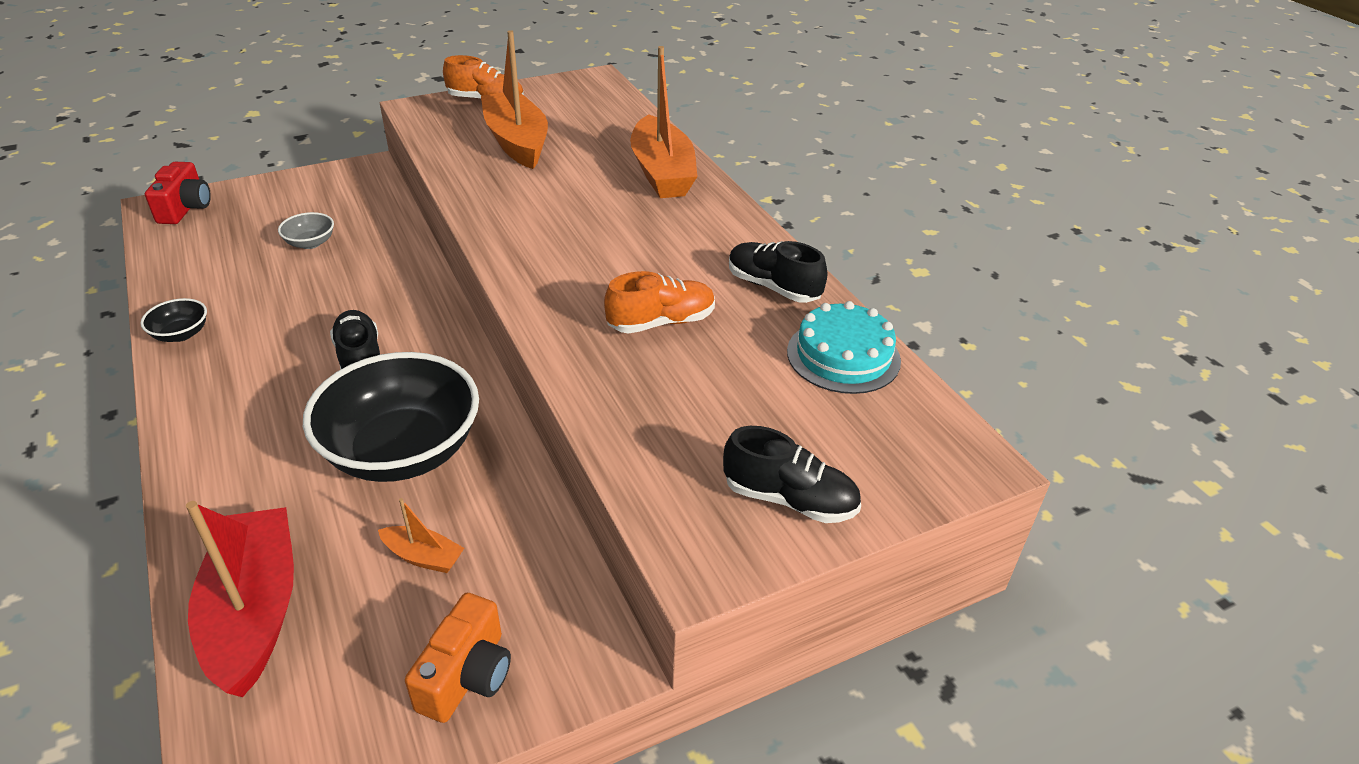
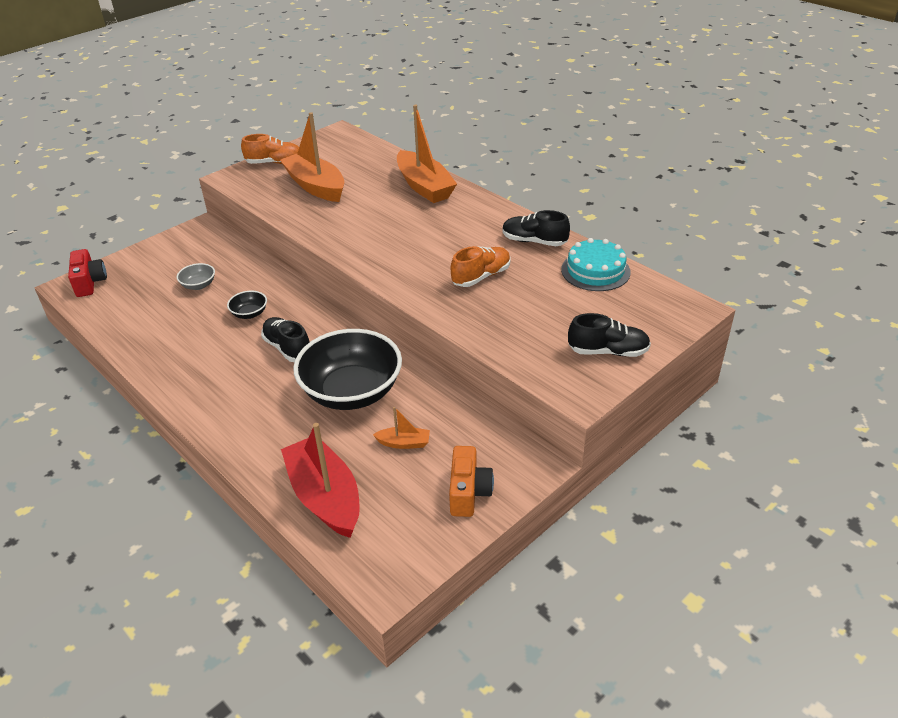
camera: 15 degrees left, 0 degrees up
black bowl [140,298,207,342] -> black bowl moved to [227,291,267,319]

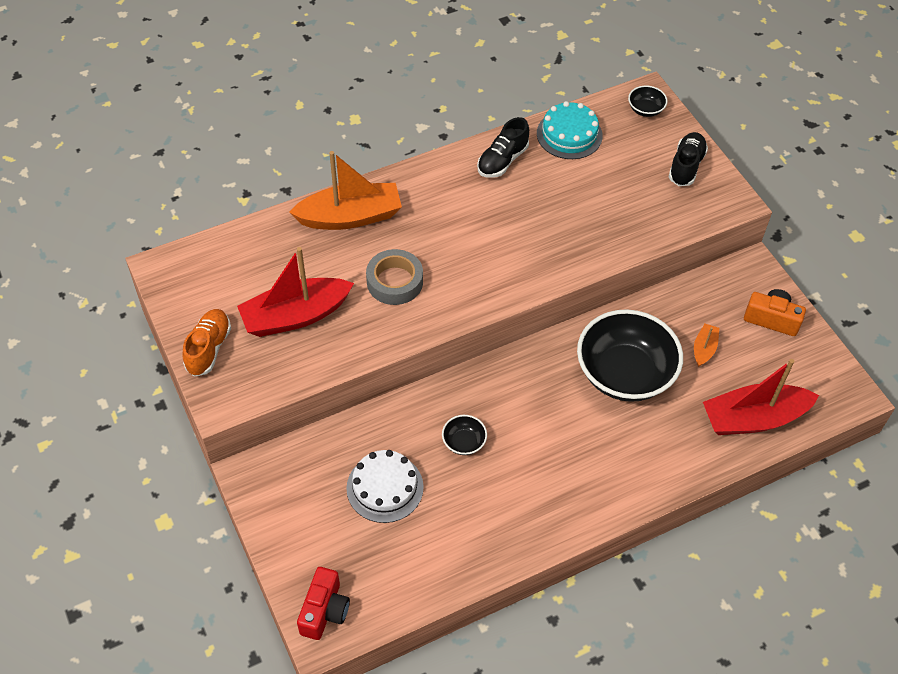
camera: 75 degrees left, 15 degrees up
red camera [68,249,107,297] -> red camera turned 105 degrees clockwise [297,567,350,640]
grey bowl [177,263,215,290] -> white cake [346,450,424,523]
black shoe [261,317,309,362] -> none
orange boat [280,112,344,202] -> red boat [237,247,354,337]
orange shoe [451,246,511,287] -> none
none -> grey tape [366,249,423,305]
none -> black bowl [628,86,668,117]

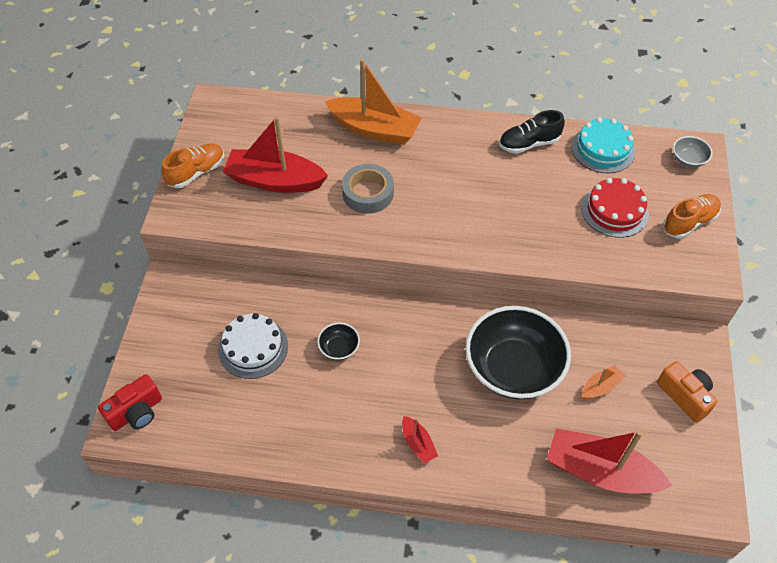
camera: 35 degrees right, 0 degrees up
black bowl [628,86,668,117] -> grey bowl [673,136,712,168]
black shoe [669,132,708,186] -> orange shoe [663,194,721,238]
none -> red boat [402,416,438,463]
none -> red cake [581,178,649,238]

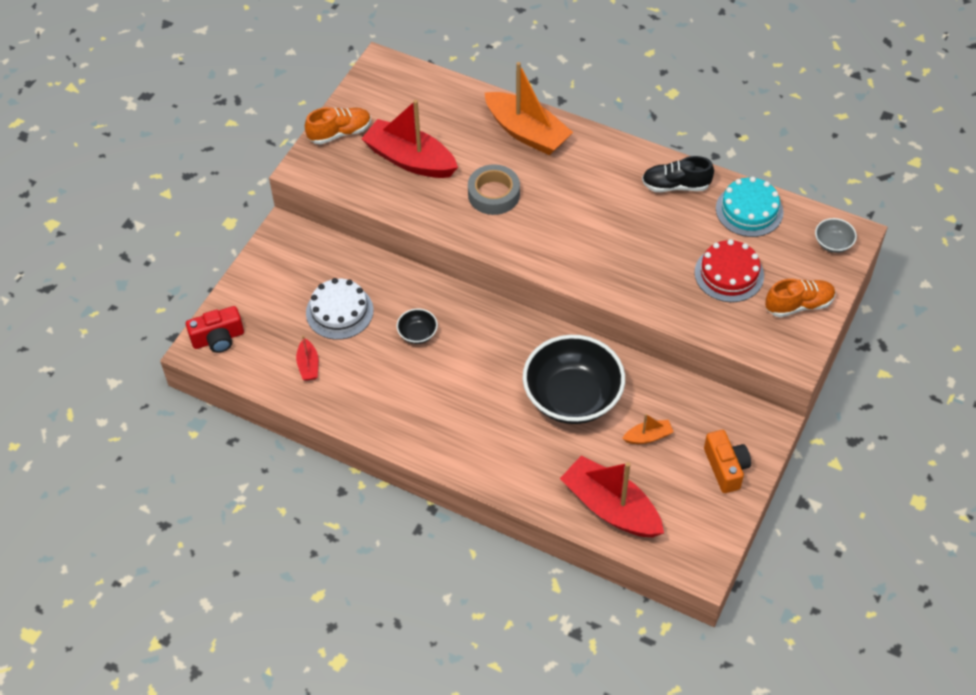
camera: 20 degrees right, 0 degrees up
red boat [402,416,438,463] -> red boat moved to [296,335,319,381]

